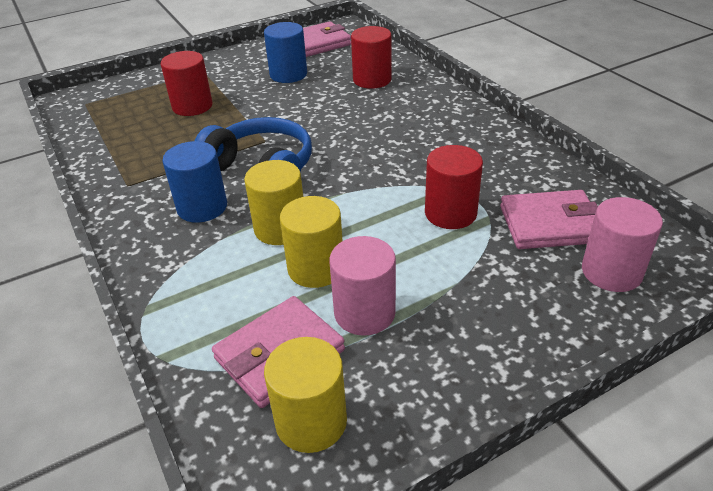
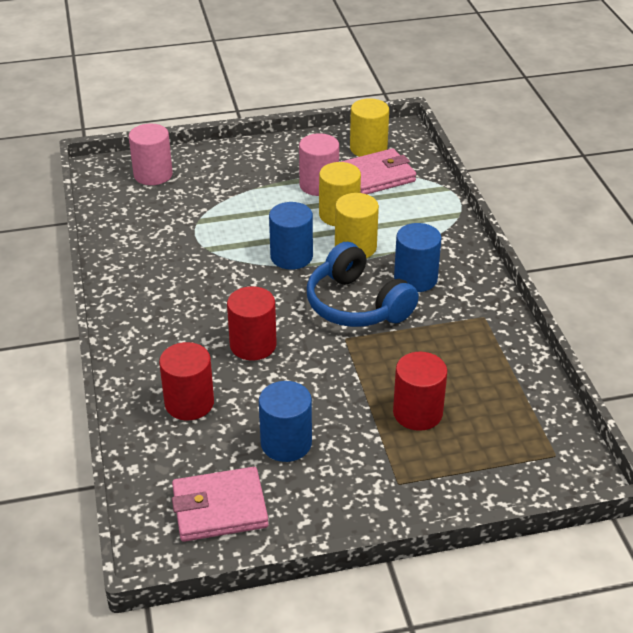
camera: 165 degrees left, 0 degrees up
red cylinder [425,145,483,229] -> red cylinder moved to [227,286,277,360]
pink wallet [500,190,598,249] -> none
none -> blue cylinder [269,202,313,270]

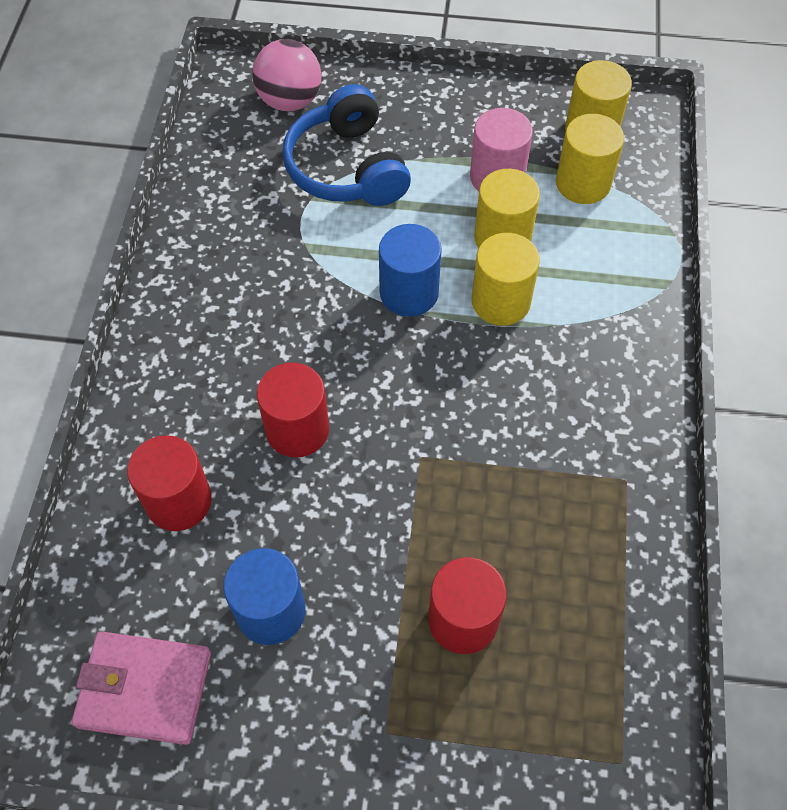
camera: 20 degrees right, 20 degrees up
pink cylinder [129,124,173,185] -> pink ball [252,39,322,111]
blue headphones [307,242,419,327] -> blue headphones moved to [282,84,411,206]
pink wallet [341,148,416,194] -> yellow cylinder [556,114,624,204]
blue cylinder [394,223,442,292] -> none

